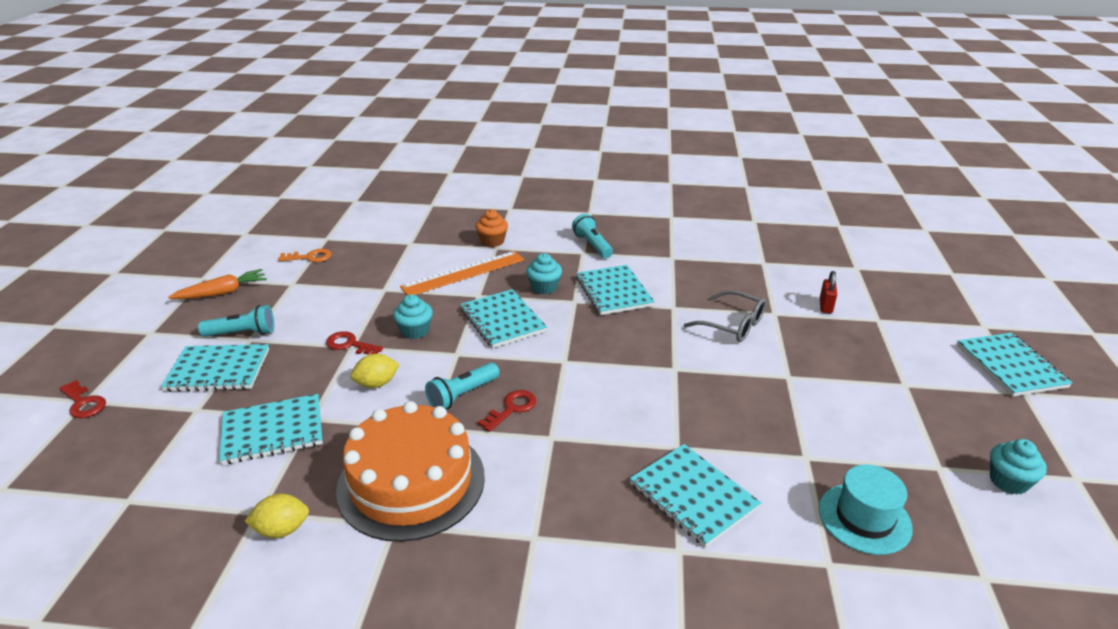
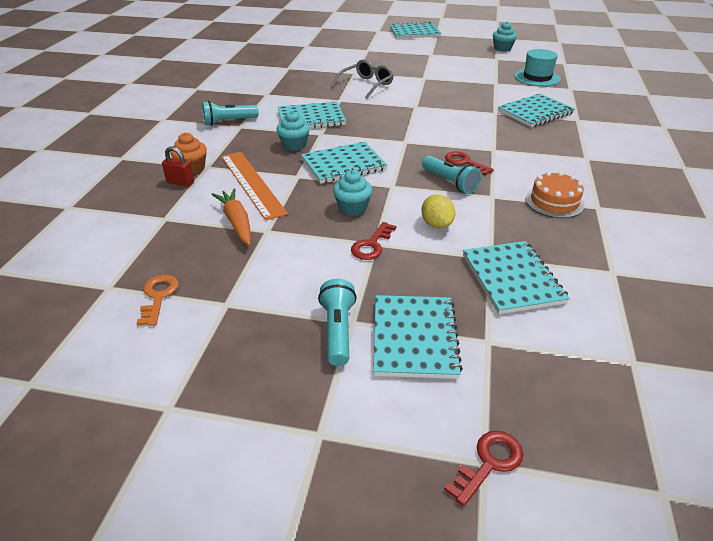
camera: 85 degrees left, 5 degrees up
orange carrot [168,269,267,299] -> orange carrot moved to [211,188,251,245]
yellow lemon [244,494,309,538] -> none
orange cake [336,401,485,542] -> orange cake [525,171,585,218], size x0.51
red padlock [820,271,837,314] -> red padlock moved to [162,146,194,187]

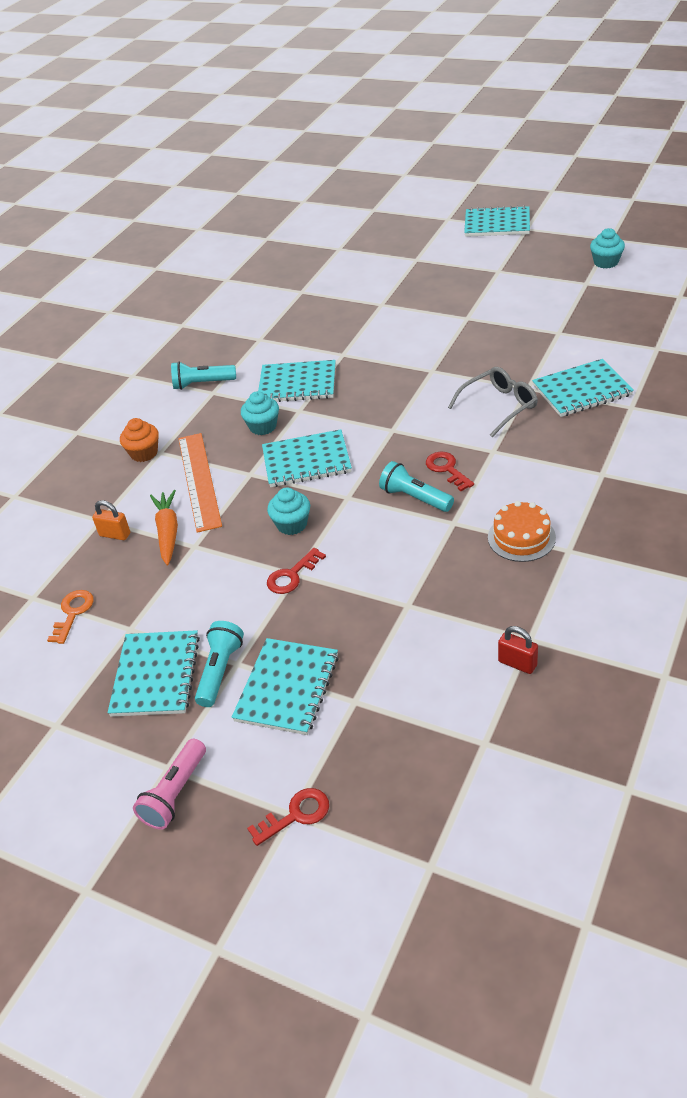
camera: 20 degrees right, 5 degrees up
red padlock [162,146,194,187] -> red padlock moved to [498,626,538,674]
grey glasses [331,59,394,99] -> grey glasses moved to [448,367,538,437]
yellow lemon [421,194,455,229] -> none
turquoise flashlight [422,156,481,194] -> turquoise flashlight turned 150 degrees clockwise [379,461,454,512]
turquoise notebook [463,241,570,314] -> turquoise notebook moved to [108,630,200,717]
turquoise hat [515,49,561,86] -> none
none -> orange padlock [92,500,130,540]
none -> pink flashlight [133,739,206,830]

